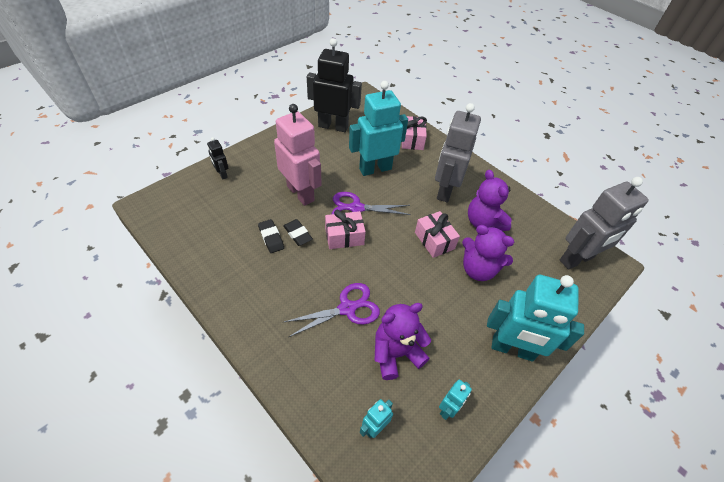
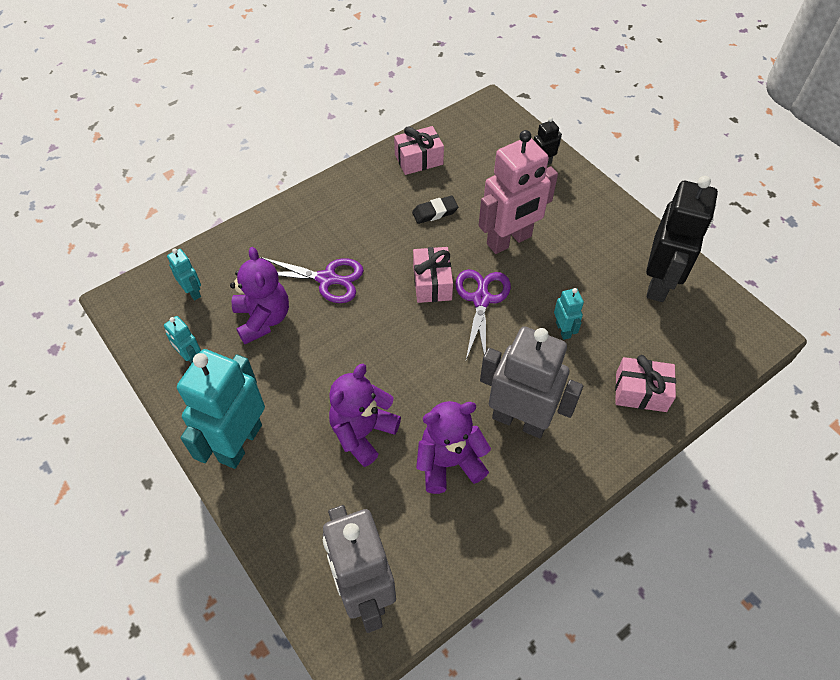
camera: 100 degrees right, 5 degrees up
black eraser [283,219,313,246] -> none
purple scissors [284,283,380,337] -> purple scissors turned 60 degrees counterclockwise [260,257,364,303]
turquoise robot [349,81,408,176] -> turquoise robot [554,288,584,340], size x0.45
pink gift [415,211,460,258] -> pink gift moved to [394,126,444,175]

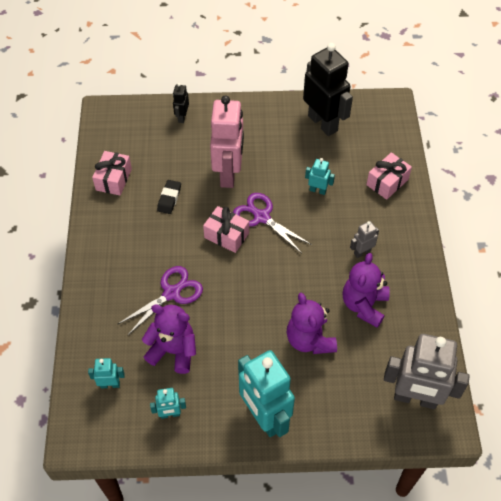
camera: 55 degrees left, 0 degrees up
grey robot [480,326,583,438] -> grey robot [350,221,379,258], size x0.45

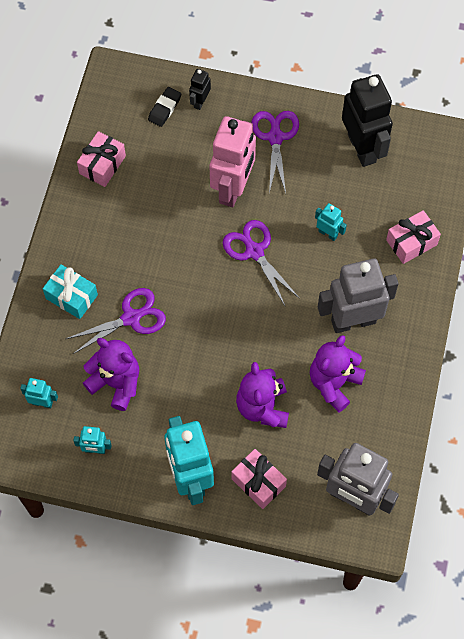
camera: 15 degrees right, 10 degrees up
black eraser [157,180,181,214] -> black eraser moved to [148,87,181,127]
pink gift [203,206,249,253] -> pink gift moved to [231,449,287,509]
grey robot [350,221,379,258] -> grey robot [318,258,399,333], size x2.21
none -> turquoise gift [43,264,98,319]
none -> purple scissors [252,111,299,193]

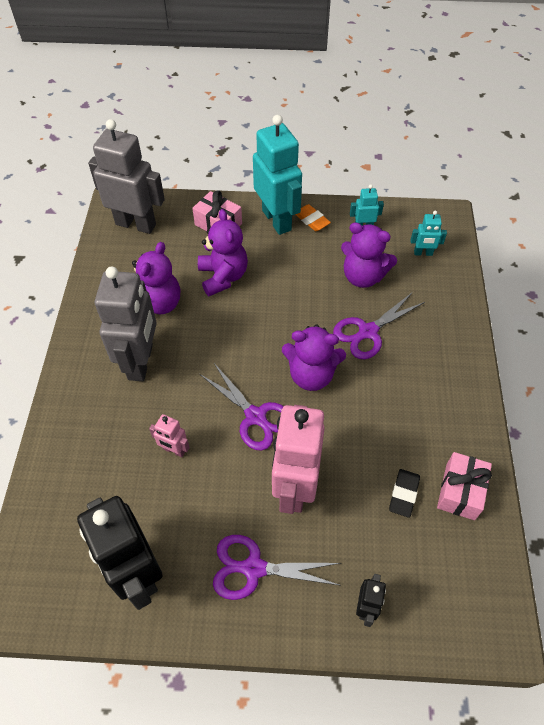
camera: 170 degrees right, 10 degrees down
turquoise gift [43,264,98,319] -> none
black eraser [148,87,181,127] -> black eraser moved to [389,469,420,518]
purple scissors [252,111,299,193] -> purple scissors turned 105 degrees clockwise [213,535,340,600]
turquoise robot [315,203,347,241] -> pink robot [149,414,190,457]
grey robot [318,258,399,333] -> grey robot turned 60 degrees counterclockwise [95,267,157,381]
pink gift [386,210,441,264] -> none
none -> purple teddy bear [282,324,346,391]
none -> orange eraser [295,204,331,231]

